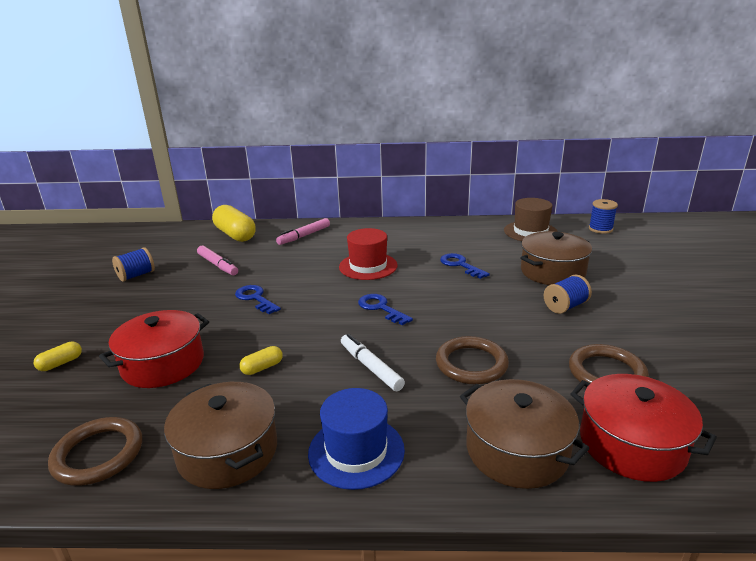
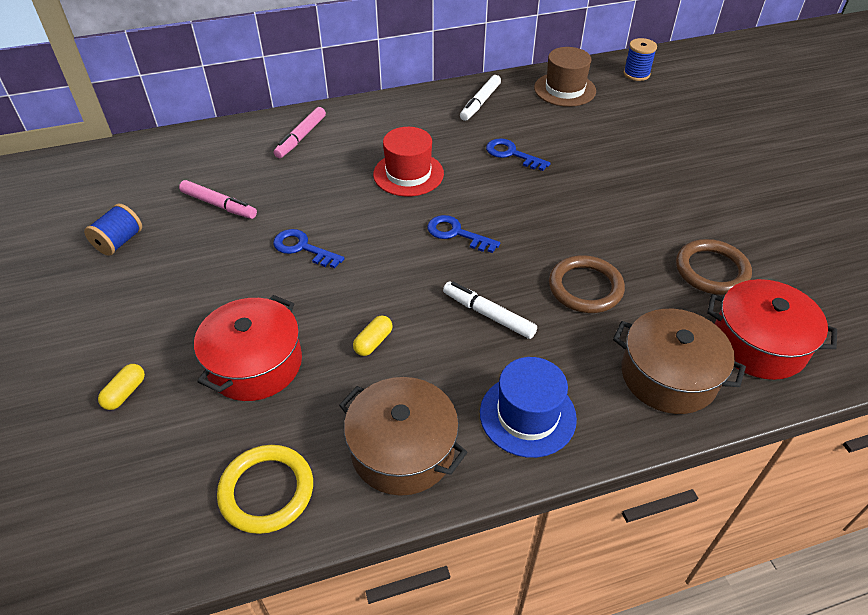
camera: 20 degrees left, 20 degrees up
brown ring [48,417,142,486] -> yellow ring [217,445,313,534]
yellow capsule [212,205,256,242] -> none
brown pot [520,231,592,285] -> none
blue spool [544,275,592,314] -> none
none -> white marker [460,75,501,121]

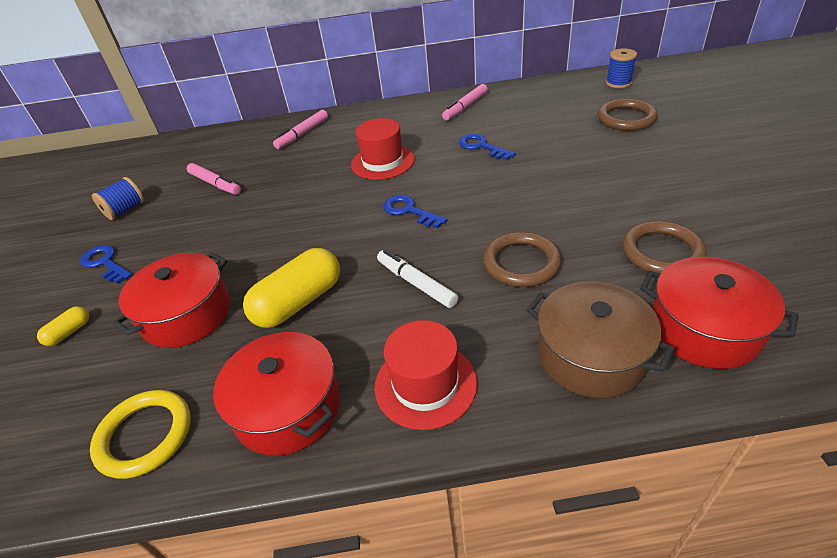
camera: 15 degrees right, 5 degrees down
blue key [273,229,345,268] -> blue key moved to [80,245,132,284]
brown pot [339,377,468,496] -> red pot [213,332,340,456]
yellow capsule [353,316,393,356] -> yellow capsule [243,248,340,328], size x2.13
white marker [460,75,501,121] -> pink marker [442,84,488,120]
blue hat [480,357,577,458] -> red hat [375,320,478,430]
brown hat [534,47,596,107] -> none
none -> brown ring [598,99,658,131]

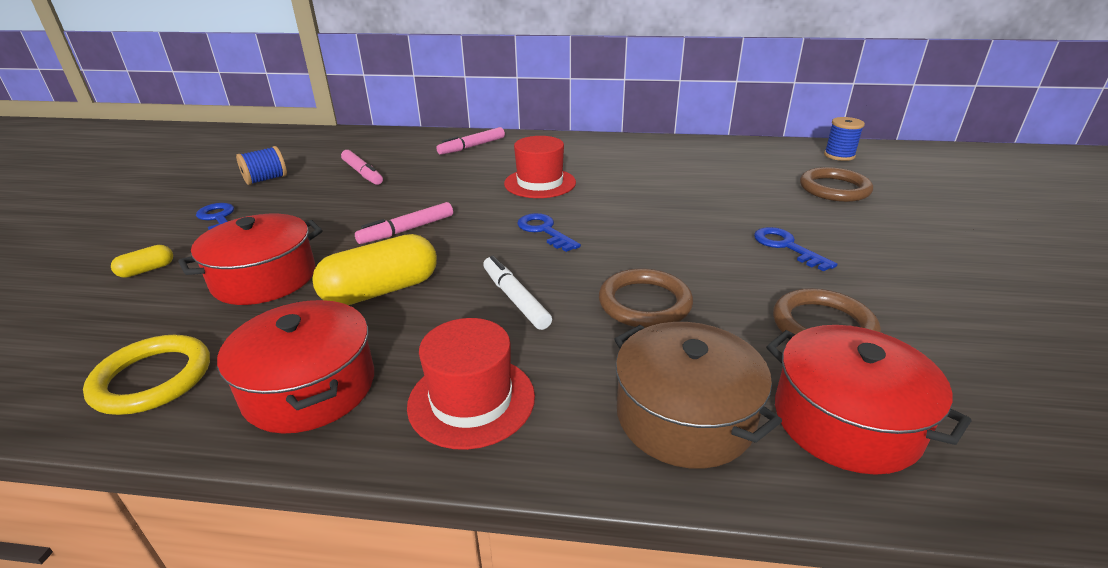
camera: 10 degrees right, 10 degrees down
pink marker [442,84,488,120] -> pink marker moved to [355,202,453,244]
blue key [459,134,516,160] -> blue key moved to [754,227,837,271]

